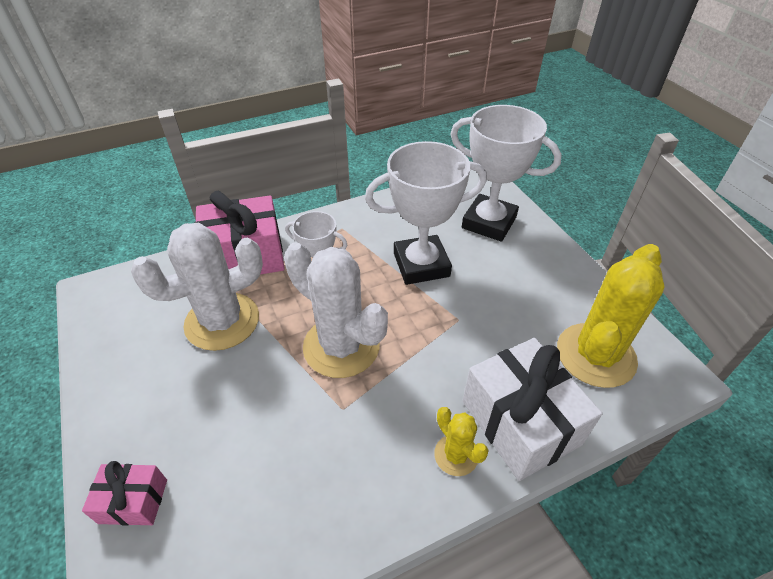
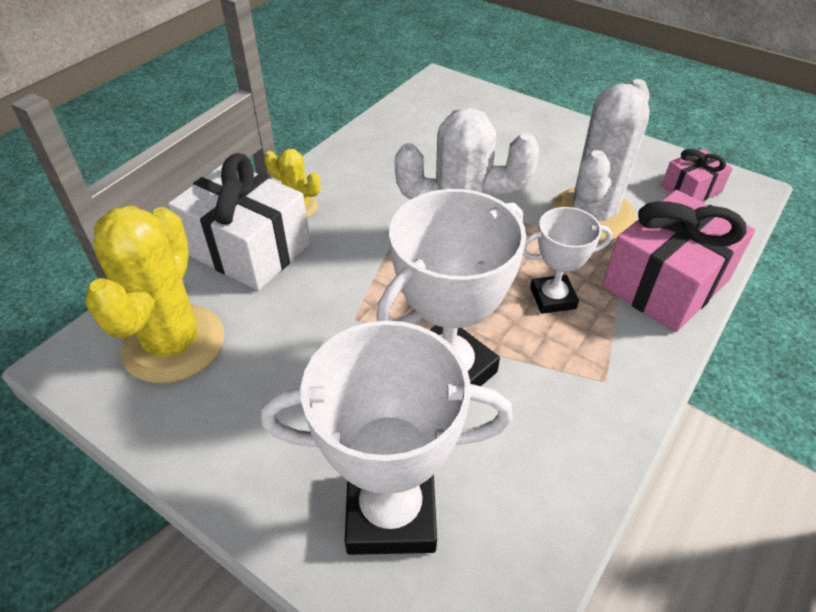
camera: 150 degrees right, 0 degrees up
pink gift [82,461,167,526] -> pink gift moved to [661,149,733,201]

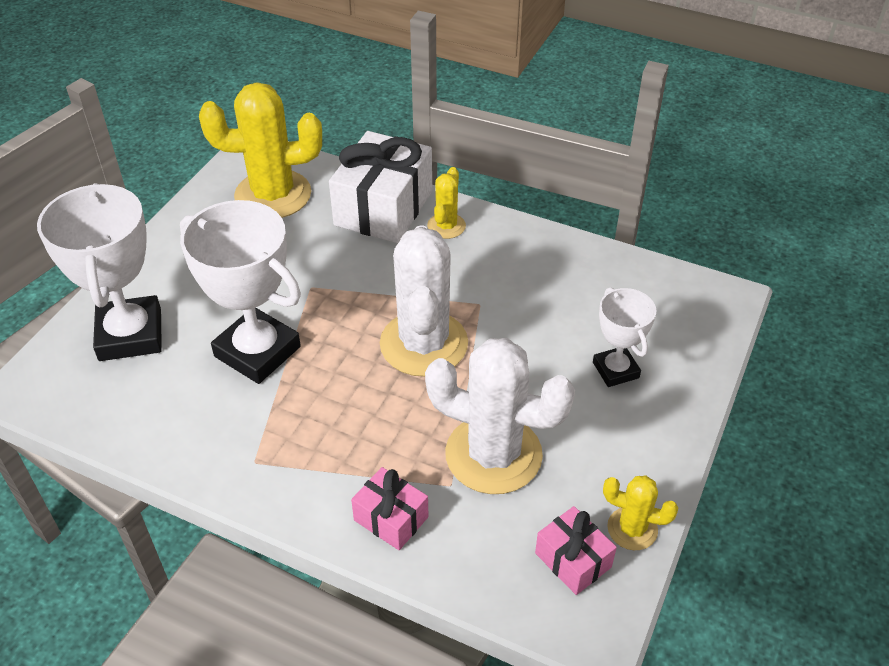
camera: 80 degrees right, 0 degrees up
white trophy [523,207,612,314] -> white trophy moved to [593,287,656,387]
pink gift [602,190,755,332] -> pink gift [351,467,429,550], size x0.52
none -> yellow cactus [603,476,678,550]

